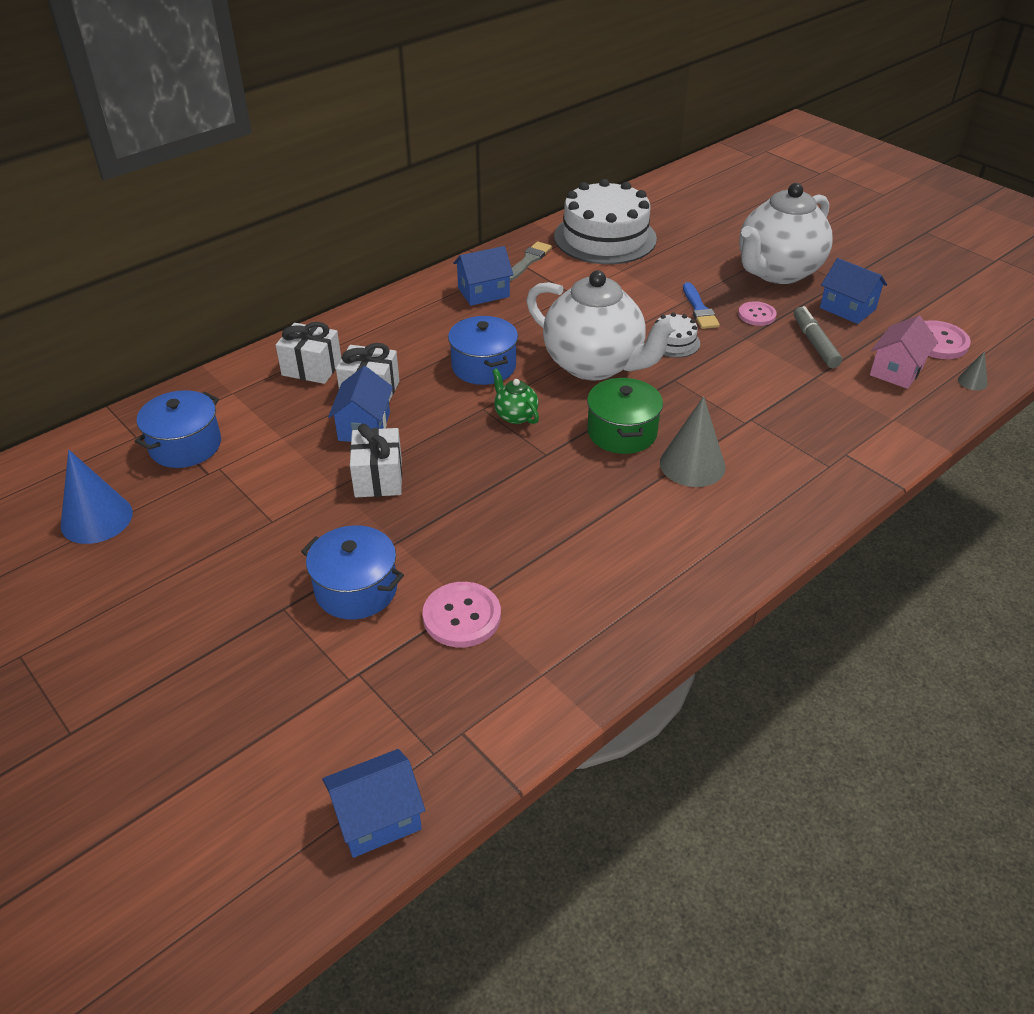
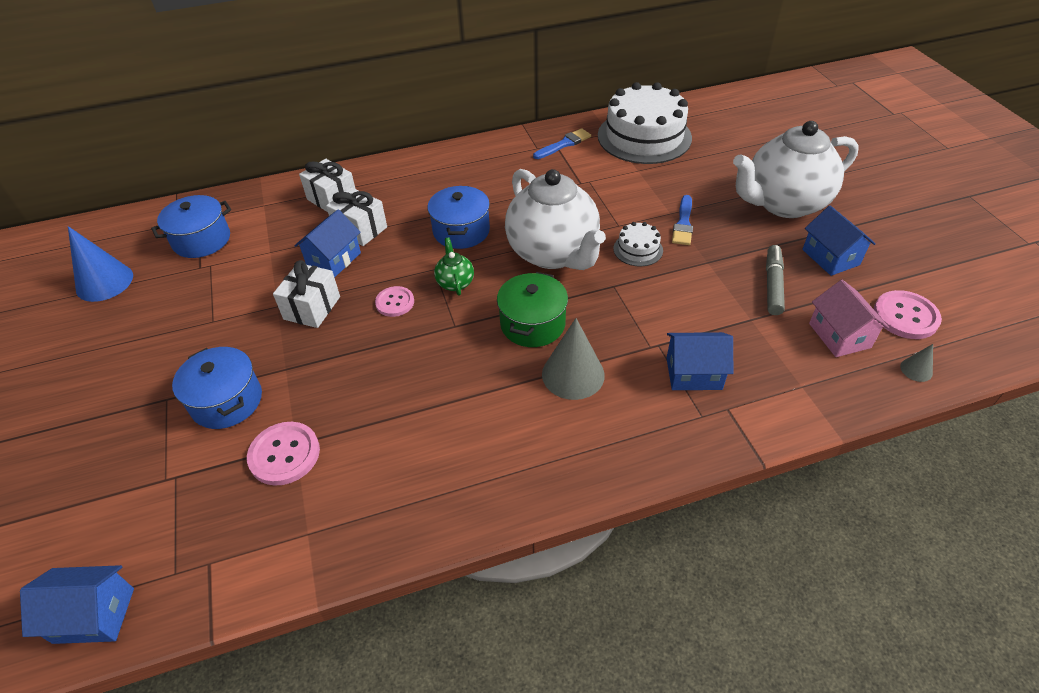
camera: 25 degrees right, 5 degrees up
blue house [453,246,514,306] -> blue house moved to [667,332,733,390]
grey brush [510,241,552,281] -> blue brush [533,128,591,159]
pink button [738,301,777,326] -> pink button moved to [375,286,414,317]
pink house [870,315,938,389] -> pink house turned 75 degrees counterclockwise [809,280,889,357]

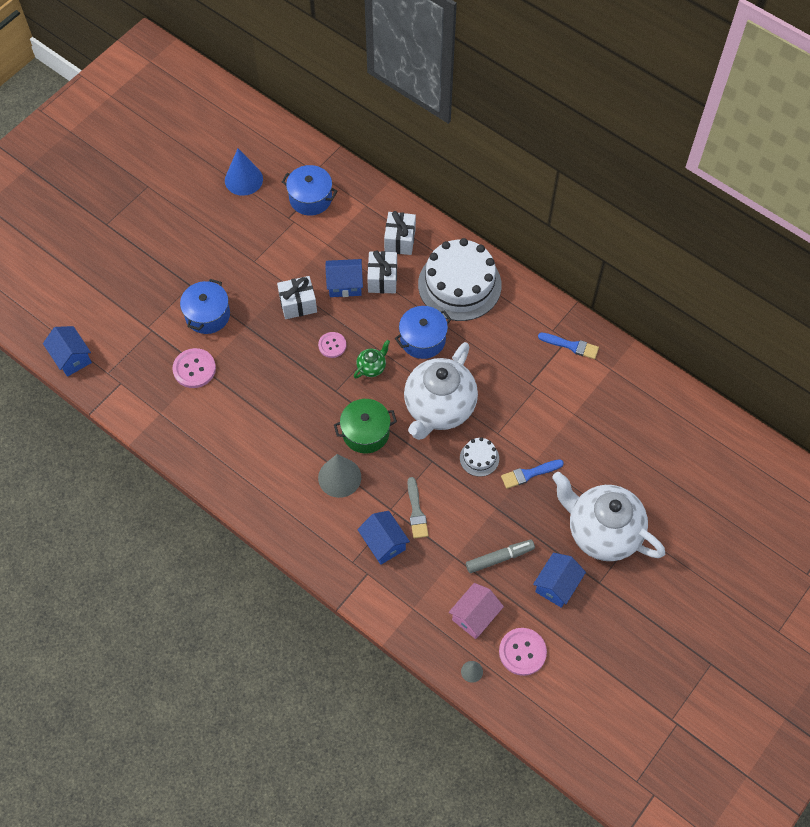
camera: 55 degrees right, 15 degrees up
white cake [598,82,692,164] -> white cake moved to [418,238,502,321]
none -> grey brush [407,477,428,538]

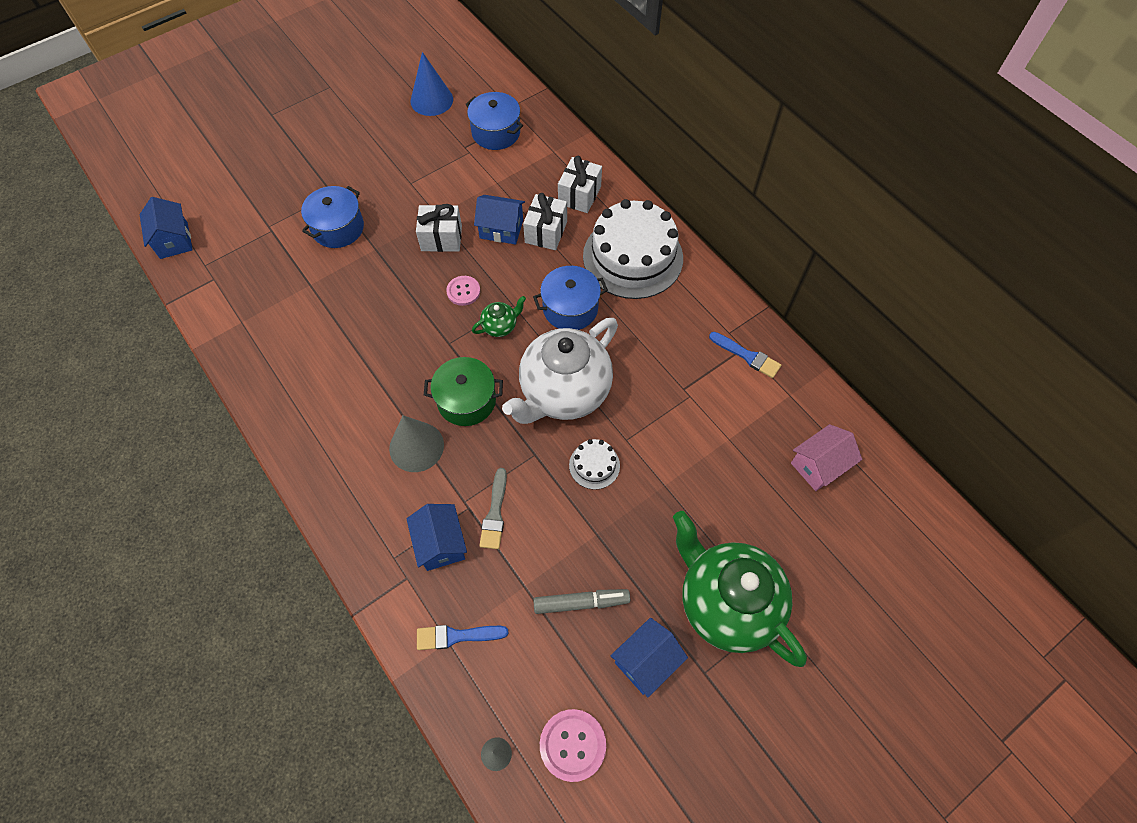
camera: 15 degrees right, 0 degrees up
pink button [172,348,216,388] -> none
pink house [449,583,504,639] -> pink house moved to [791,424,862,491]
blue brush [501,459,564,489] -> blue brush moved to [417,625,508,650]
white teapot [552,472,665,561] -> green teapot [673,511,807,667]

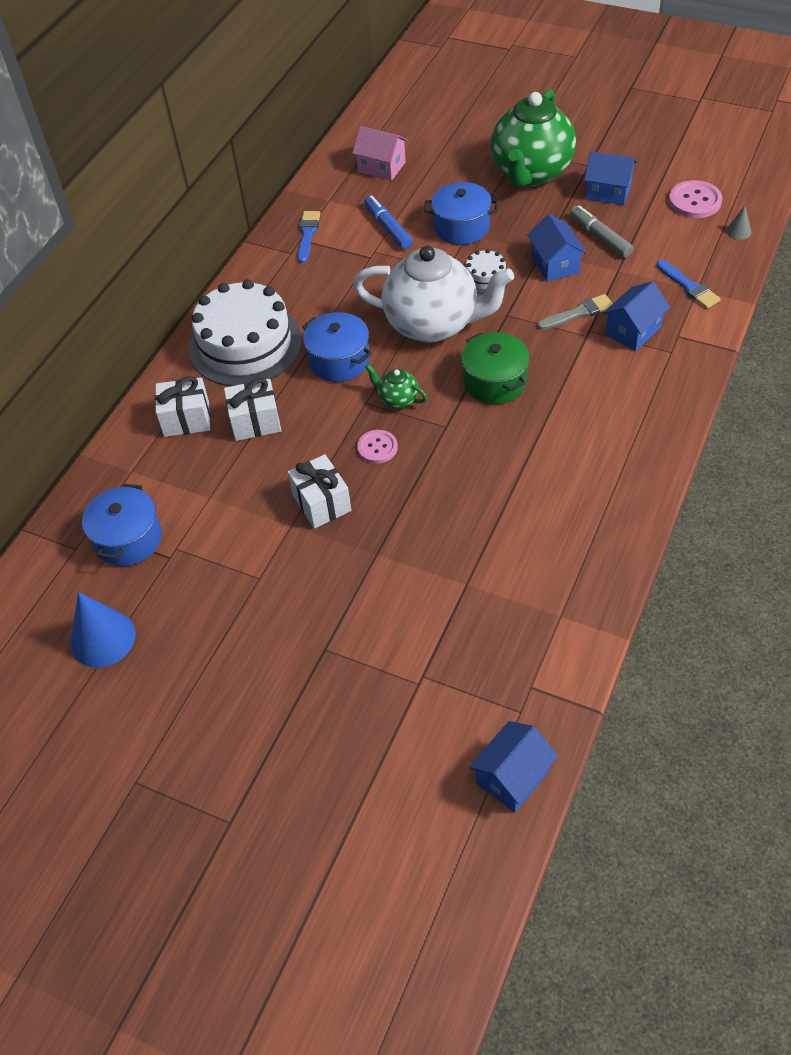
camera: 115 degrees left, 10 degrees down
blue pot [301,186,364,248] -> blue pot moved to [424,182,498,245]
grey cone [389,415,444,472] -> none
blue house [474,195,525,244] -> blue house moved to [527,214,587,282]
none -> blue marker [364,195,413,249]

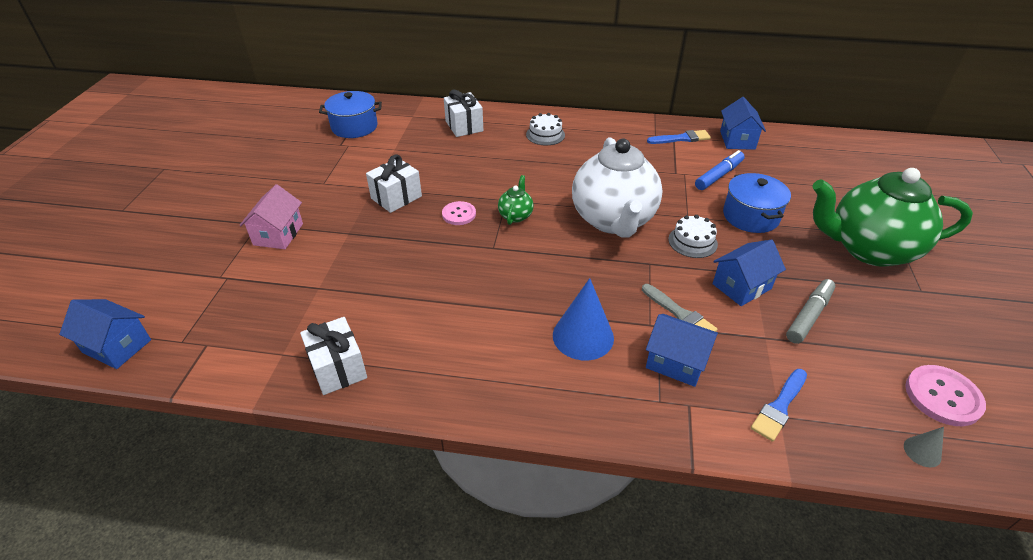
camera: 70 degrees right, 10 degrees down
blue cone [70,592,136,668] -> blue cone moved to [553,278,614,360]
white cake [189,279,302,386] -> white cake [526,113,565,146], size x0.44
white gift [224,378,281,441] -> white gift moved to [300,317,367,395]
blue pot [302,312,372,382] -> none
pink house [352,126,408,181] -> pink house moved to [239,184,303,249]
green pot [461,332,530,404] -> none
blue house [584,151,637,205] -> blue house moved to [720,97,766,150]

